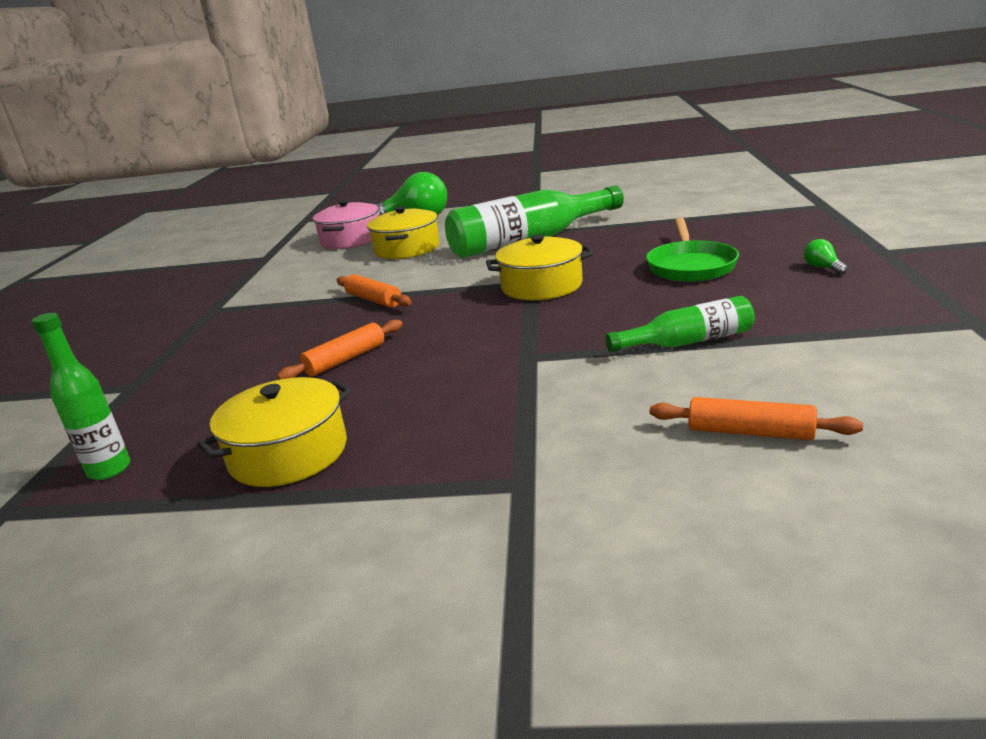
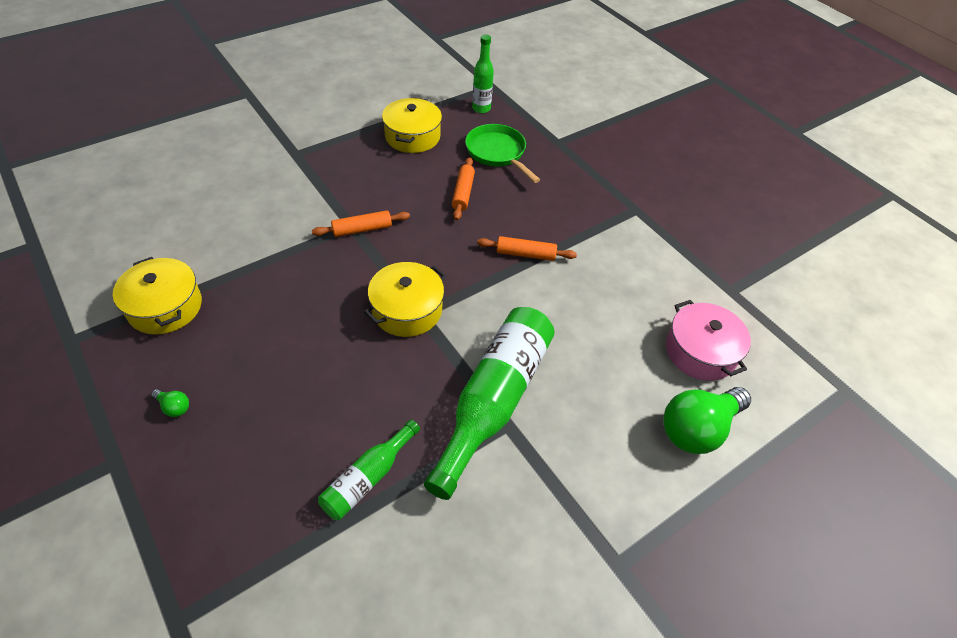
camera: 135 degrees right, 25 degrees up
yellow pot [367,206,440,259] -> yellow pot moved to [113,257,202,334]
green bottle [605,296,754,352] -> green bottle moved to [318,420,420,520]
green pan [646,218,739,282] -> green pan moved to [465,124,540,183]
orange rolling pin [650,397,863,440] -> orange rolling pin moved to [312,210,410,237]

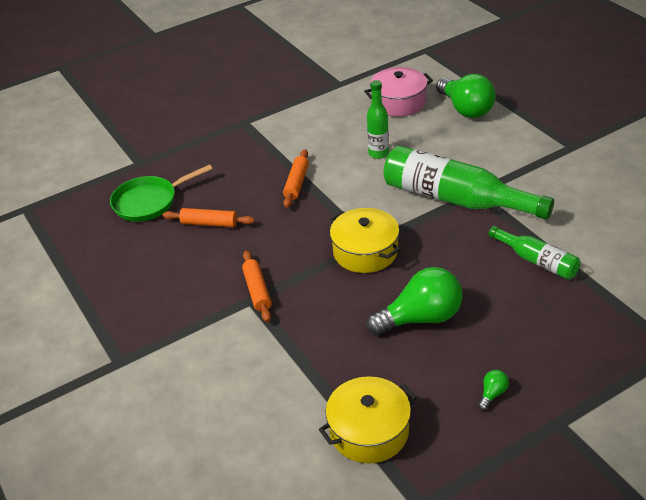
camera: 80 degrees left, 10 degrees down
yellow pot [382,98,442,153] -> none
green bottle [472,35,494,113] -> green bottle moved to [367,80,389,159]
none -> green light bulb [366,267,463,335]

